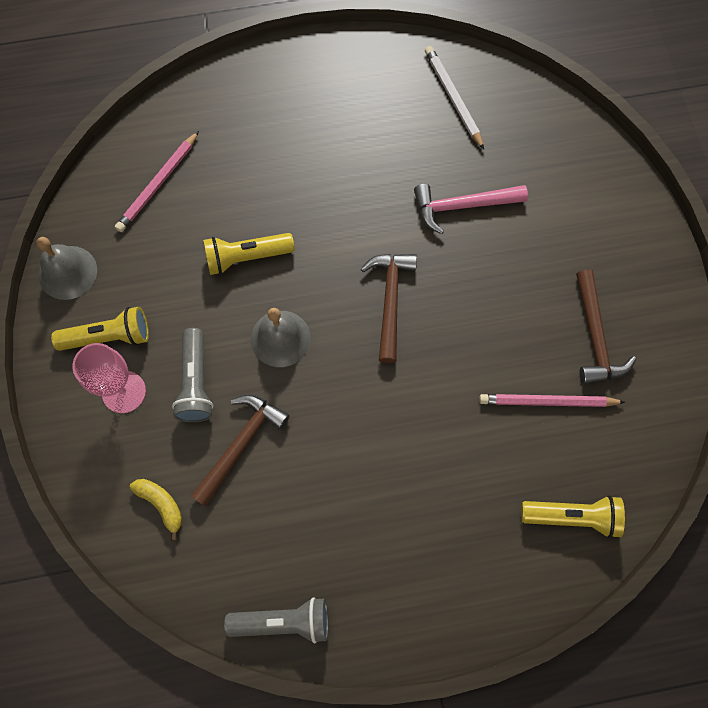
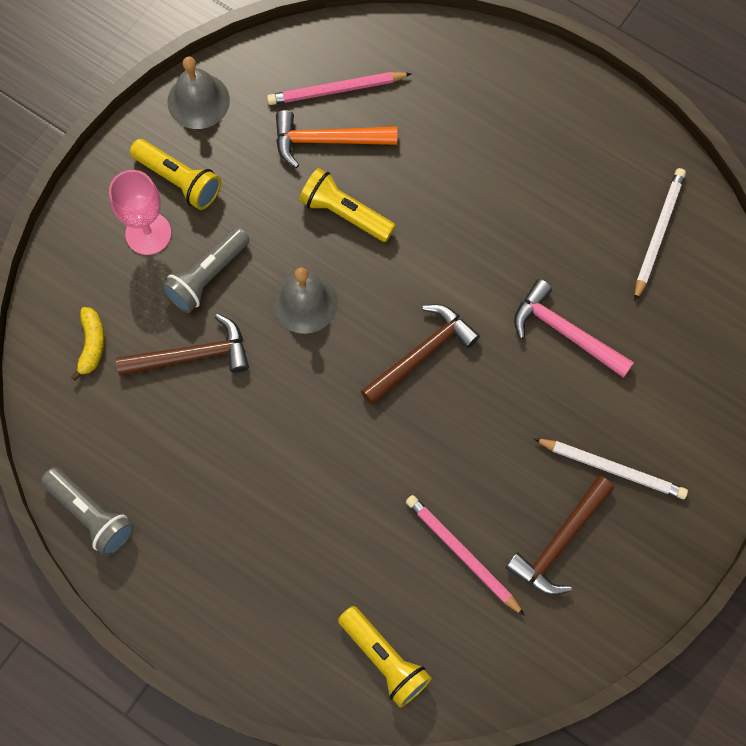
camera: 45 degrees right, 0 degrees up
none -> orange hammer [276,110,397,168]
none -> white pencil [533,438,688,499]

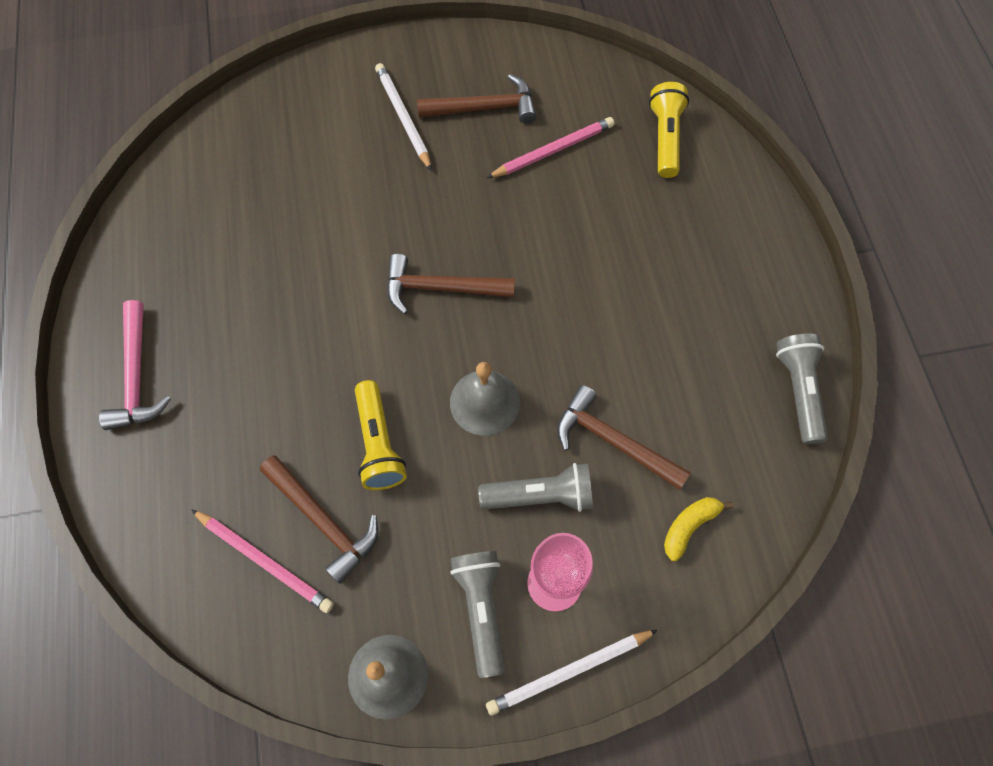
camera: 135 degrees left, 5 degrees down
yellow flashlight [130,139,221,210] -> grey flashlight [450,551,505,678]
orange hammer [276,110,397,168] -> brown hammer [260,455,378,584]
pink pencil [406,495,525,616] -> pink pencil turned 120 degrees counterclockwise [487,117,614,178]
pink hammer [514,279,634,378] -> pink hammer moved to [99,300,171,430]
white pencil [635,168,686,301] -> white pencil moved to [486,630,658,716]

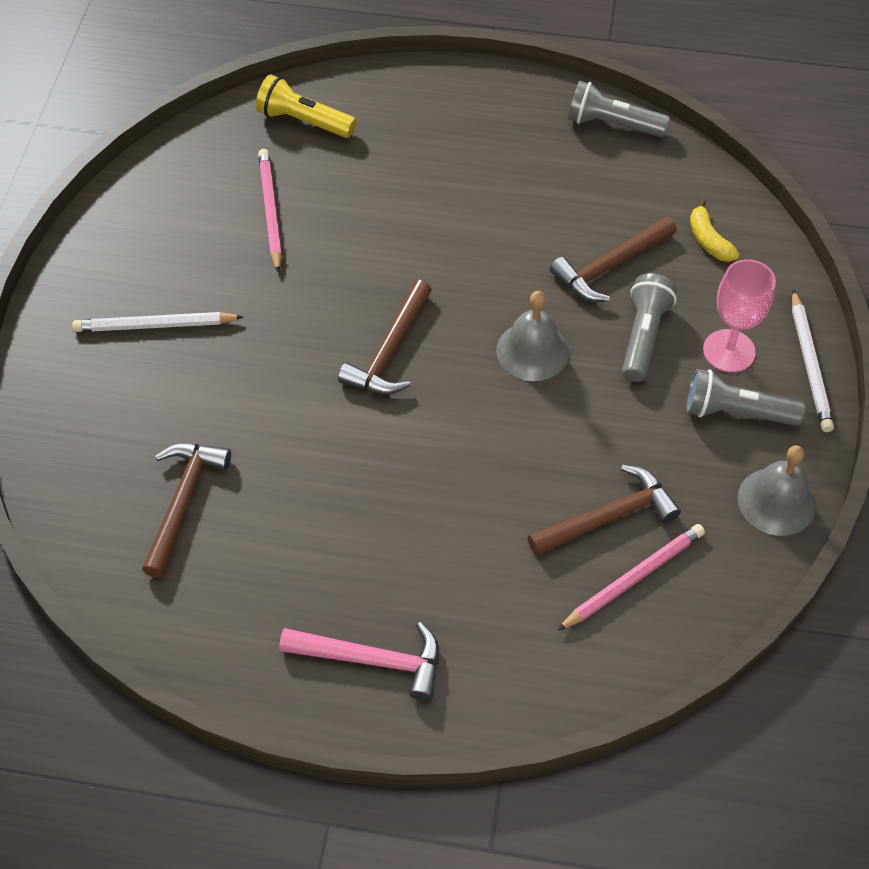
camera: 70 degrees left, 10 degrees down
yellow flashlight [355,380,406,490] -> none
brown hammer [417,74,537,124] -> brown hammer moved to [142,443,231,578]

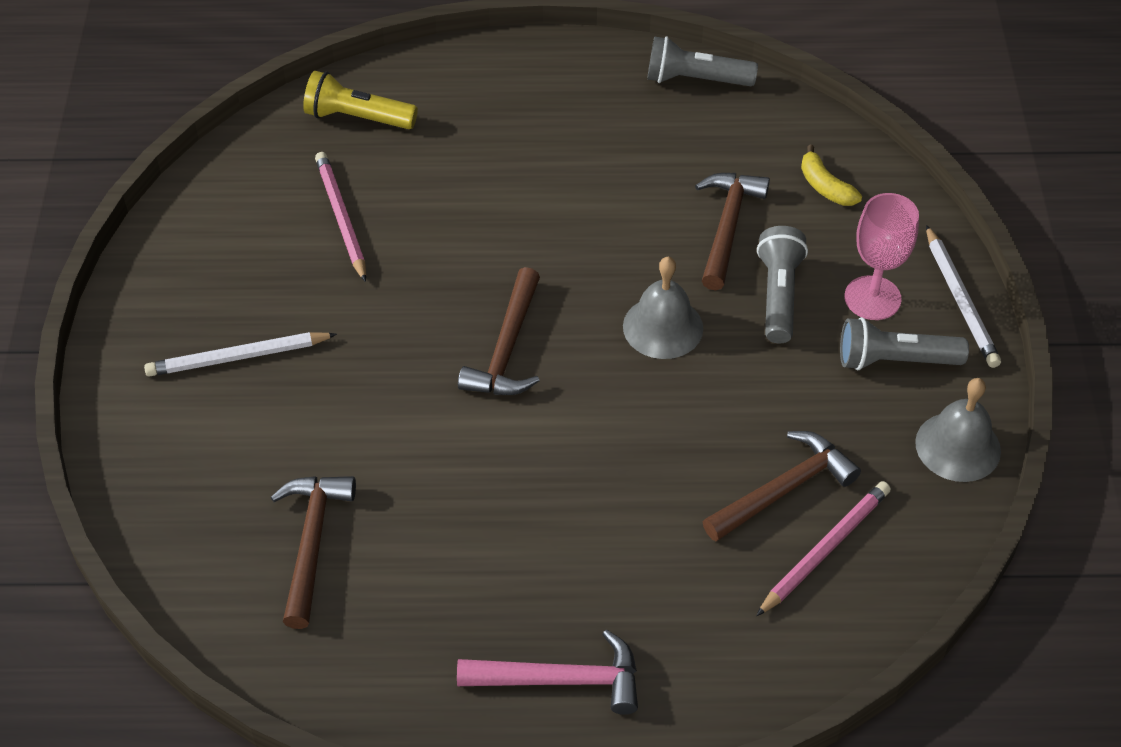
camera: 10 degrees left, 5 degrees down
brown hammer [550,216,677,302] -> brown hammer turned 150 degrees clockwise [695,173,770,291]

